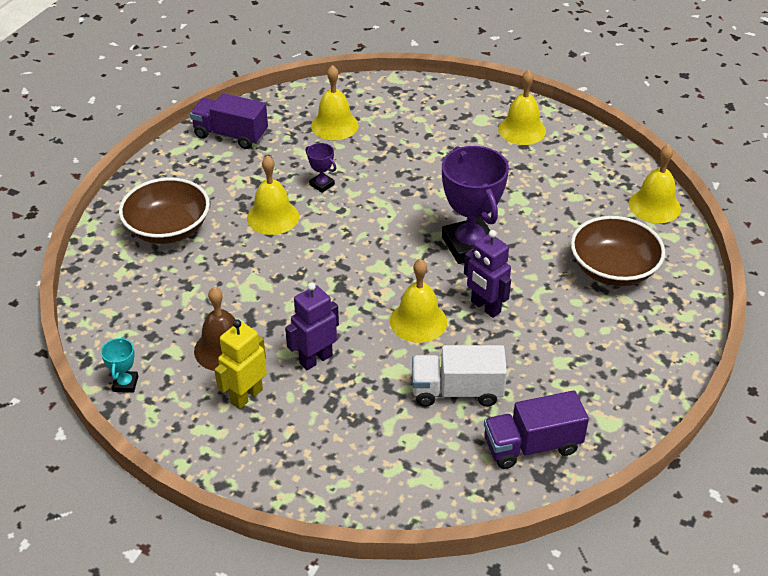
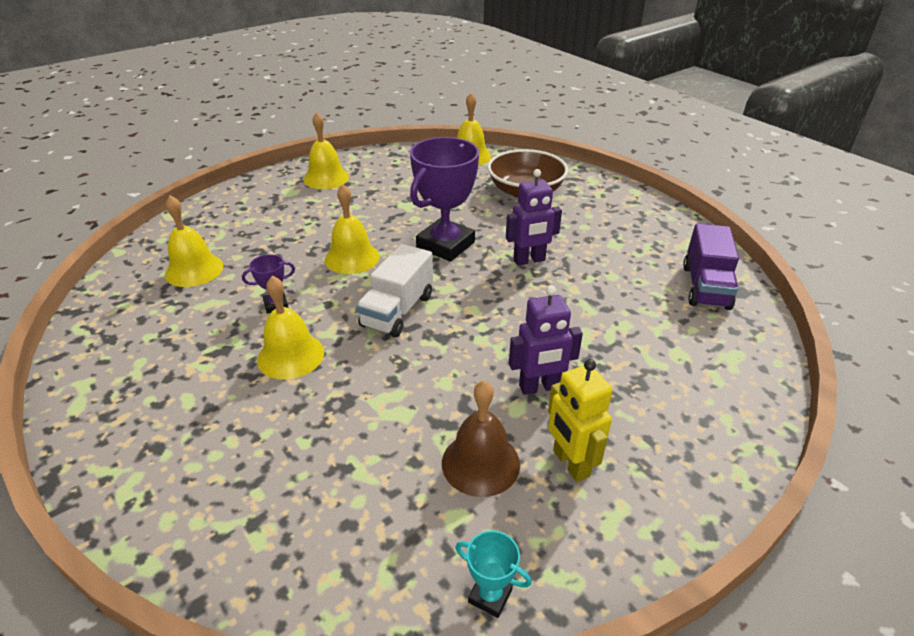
camera: 65 degrees left, 5 degrees down
brown bowl [119,178,210,244] -> none
purple truck [190,93,268,149] -> none
purple robot [285,282,339,370] -> purple robot turned 90 degrees counterclockwise [509,285,583,395]
yellow bell [390,259,447,343] -> yellow bell moved to [325,184,380,274]
white truck [412,345,507,407] -> white truck moved to [356,244,433,337]
purple trophy [442,146,509,264] -> purple trophy turned 60 degrees counterclockwise [410,137,479,262]

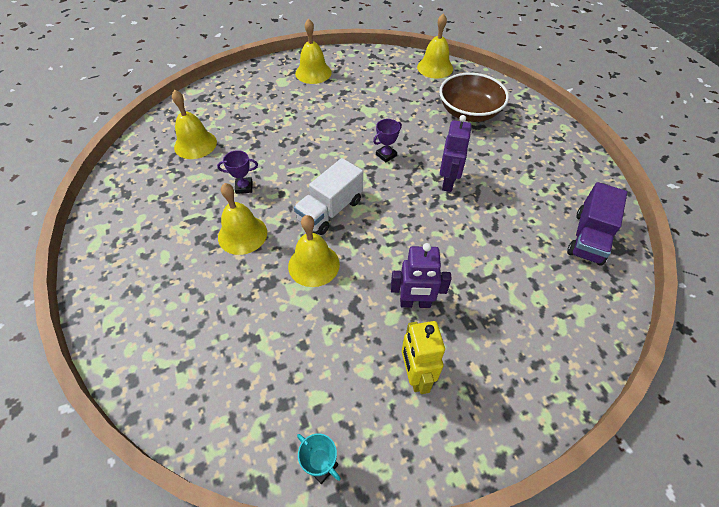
camera: 15 degrees right, 15 degrees up
yellow bell [325,184,380,274] -> yellow bell moved to [288,215,340,287]
purple trophy [410,137,479,262] -> purple trophy [373,119,402,162], size x0.44
brown bell [442,380,520,497] -> none
purple robot [506,169,562,266] -> purple robot turned 75 degrees counterclockwise [440,115,472,192]

